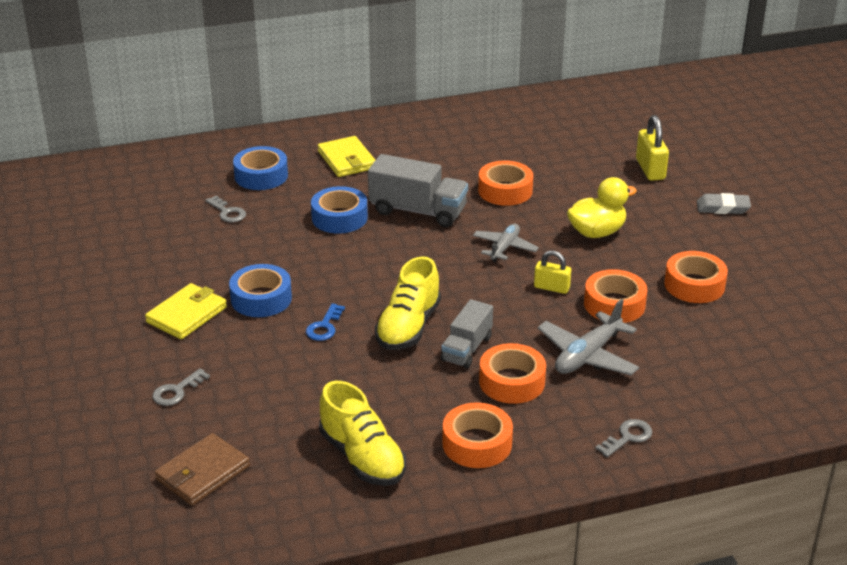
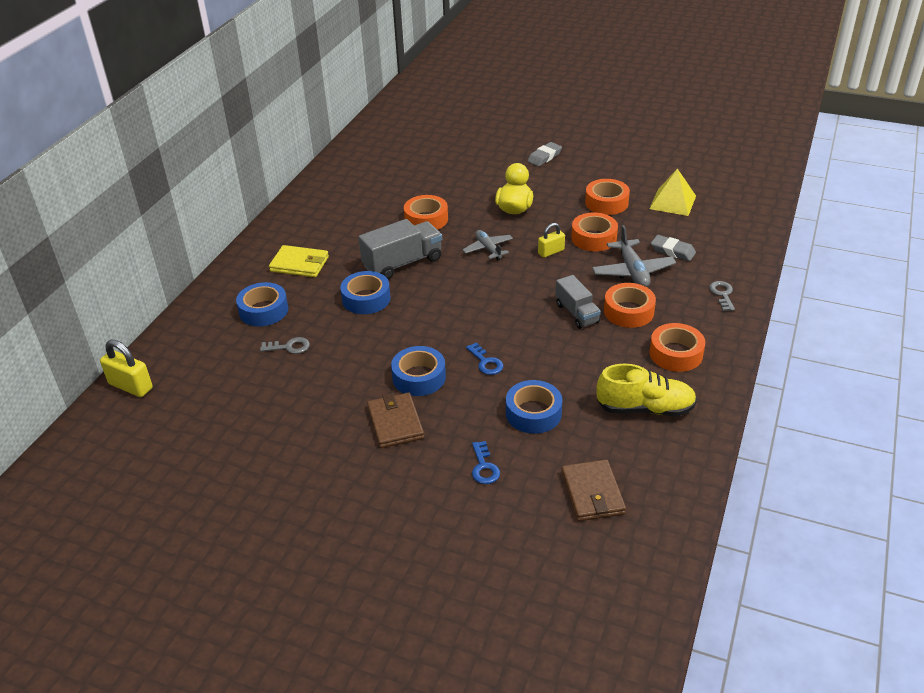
camera: 50 degrees left, 5 degrees up
yellow wallet [145,283,227,339] -> brown wallet [367,393,424,448]
grey key [152,368,210,406] -> blue key [472,441,500,484]
yellow shoe [375,256,441,350] -> none
yellow padlock [636,115,669,181] -> yellow padlock moved to [100,339,153,397]
none -> blue tape [506,380,562,434]
none -> yellow pyramid [649,168,696,216]
none -> grey eraser [651,235,696,261]

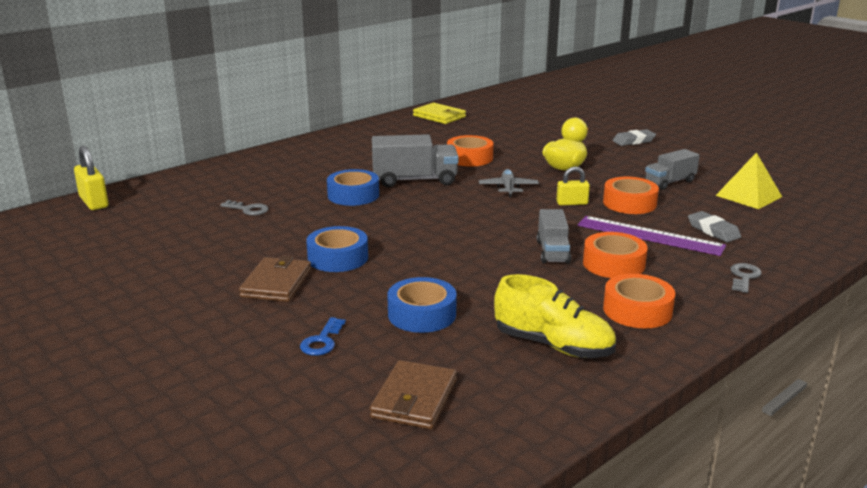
camera: 25 degrees right, 15 degrees down
blue tape [236,282,288,326] -> none
yellow wallet [269,245,329,277] -> yellow wallet moved to [413,103,466,124]
blue key [466,342,503,375] -> none
orange tape [585,179,630,215] -> grey truck [645,149,700,190]
grey plane [592,225,676,287] -> purple ruler [577,216,726,256]

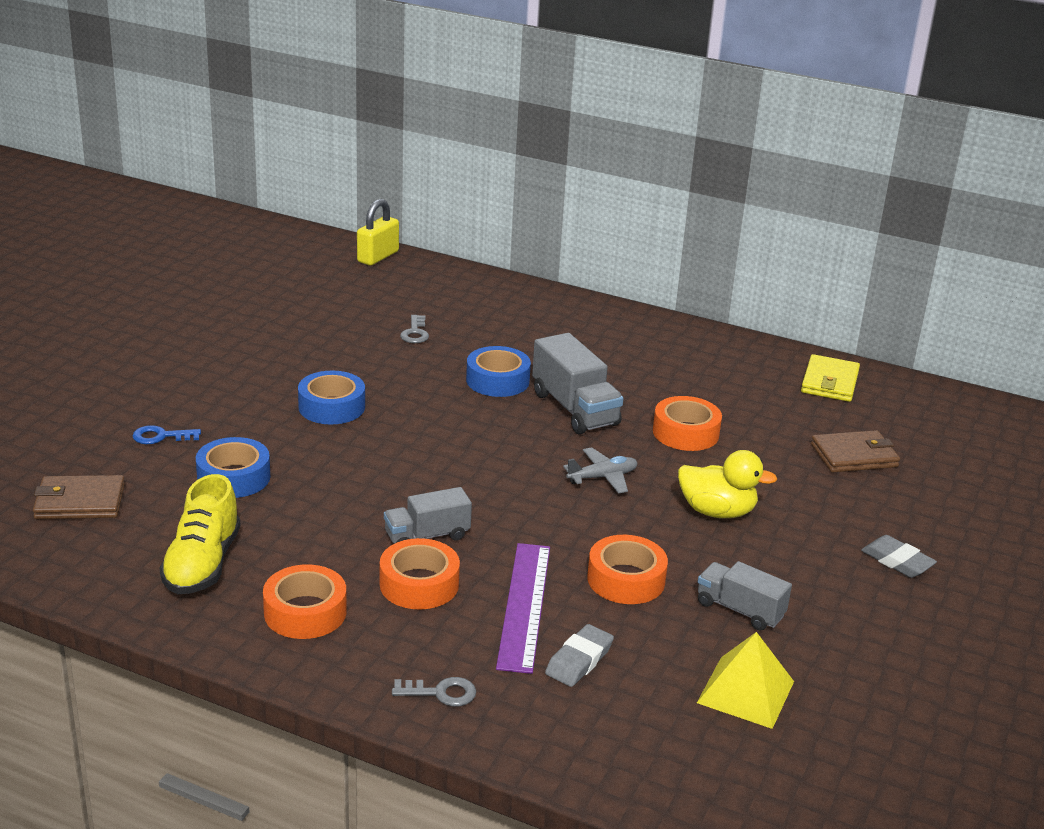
camera: 65 degrees right, 5 degrees up
brown wallet [239,256,311,302] -> brown wallet moved to [811,430,900,473]
yellow padlock [556,167,590,205] -> none

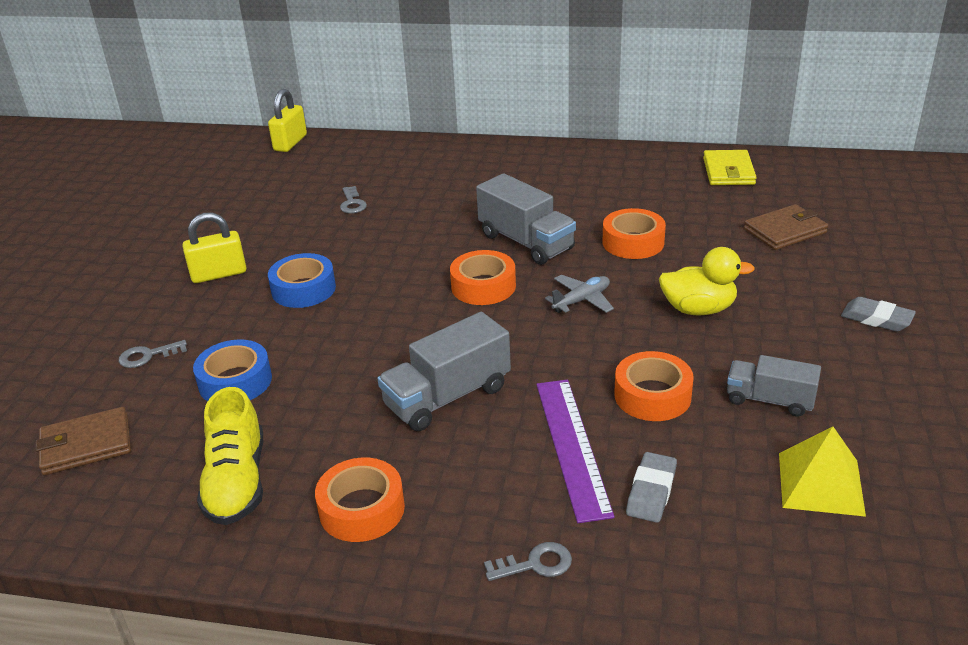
camera: 10 degrees left, 5 degrees up
blue key [133,425,201,444] -> grey key [119,340,187,368]
orange tape [380,538,460,609] -> orange tape moved to [450,250,516,305]
grey truck [384,487,472,544] -> grey truck [377,312,511,431], size x1.55
blue tape [466,346,531,397] -> none
none -> yellow padlock [183,212,247,283]

